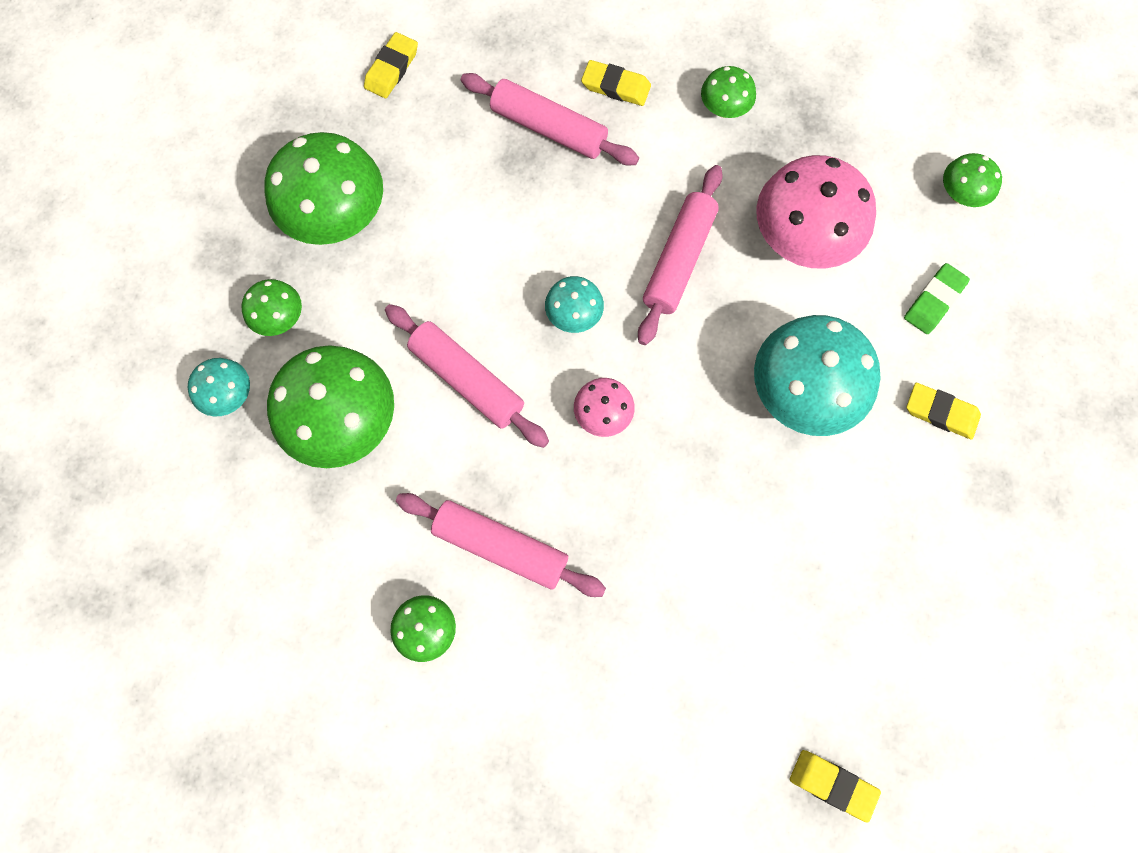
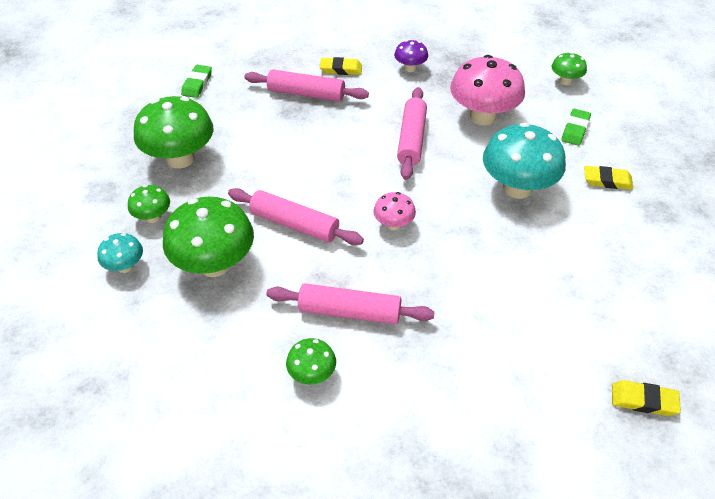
camera: 15 degrees left, 25 degrees down
yellow eraser [364,32,418,98] -> green eraser [181,65,212,98]
turquoise mushroom [545,276,604,333] -> none
green mushroom [701,66,756,118] -> purple mushroom [394,40,428,72]

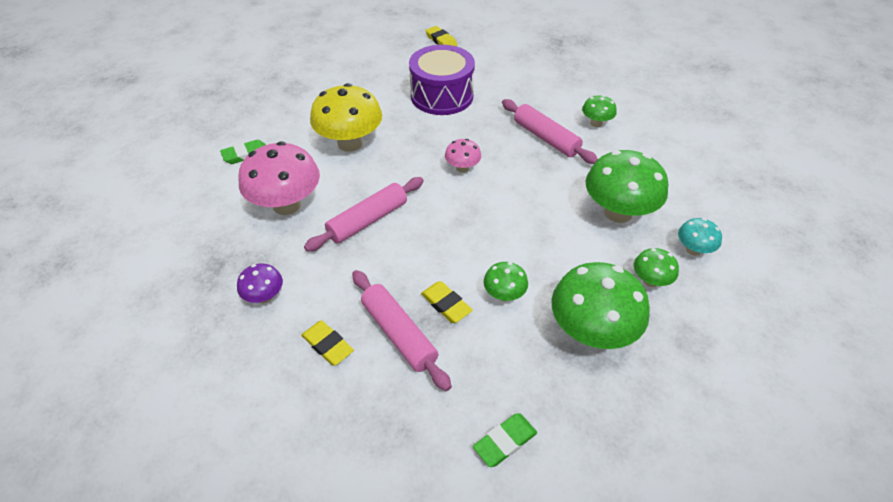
camera: 140 degrees left, 0 degrees up
pink rolling pin [228,188,364,245] -> none
turquoise mushroom [483,123,566,199] -> yellow mushroom [310,83,382,152]
green mushroom [552,52,587,85] -> green mushroom moved to [484,262,528,301]
yellow eraser [584,166,633,190] -> yellow eraser moved to [421,281,473,323]
none -> purple drum [409,45,475,115]

